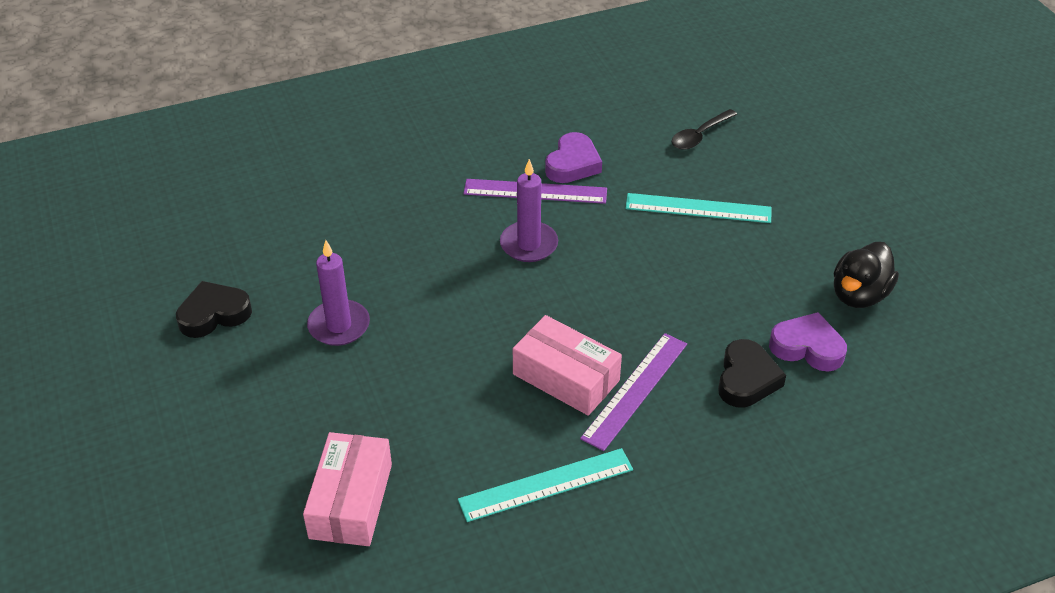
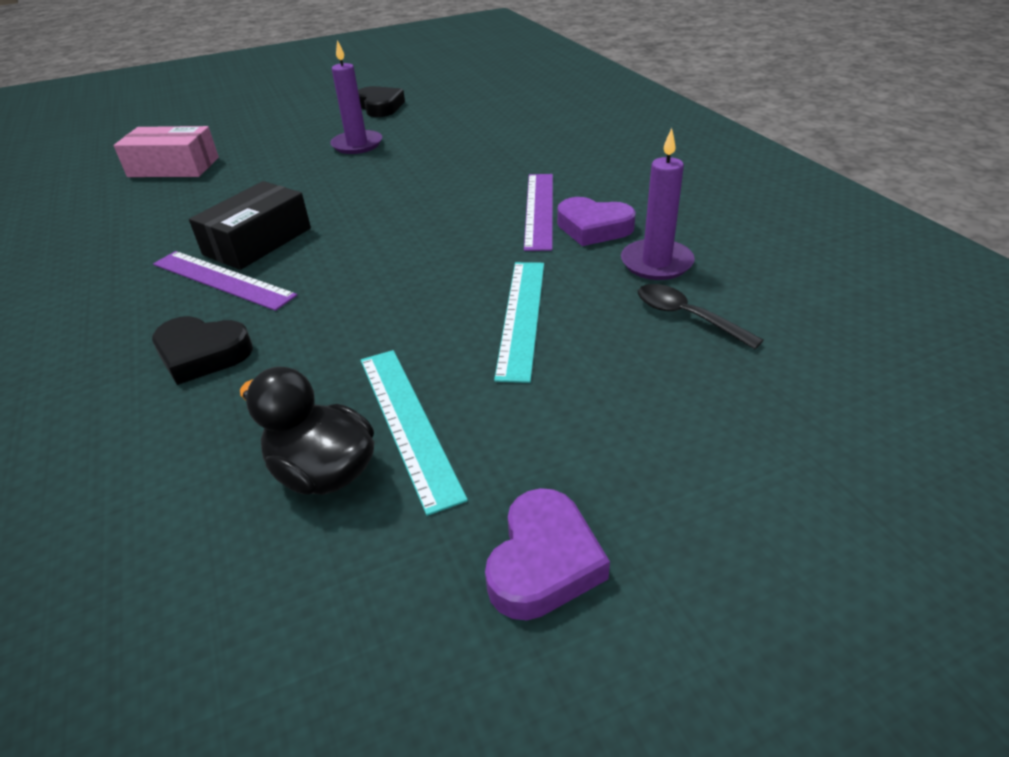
camera: 90 degrees right, 5 degrees down
turquoise ruler [458,448,633,522] -> turquoise ruler moved to [361,350,468,516]
purple candle [500,159,558,262] -> purple candle moved to [621,128,695,280]
pink box [513,315,622,416] -> black box [189,181,311,270]
purple heart [769,312,847,371] -> purple heart moved to [485,488,610,620]

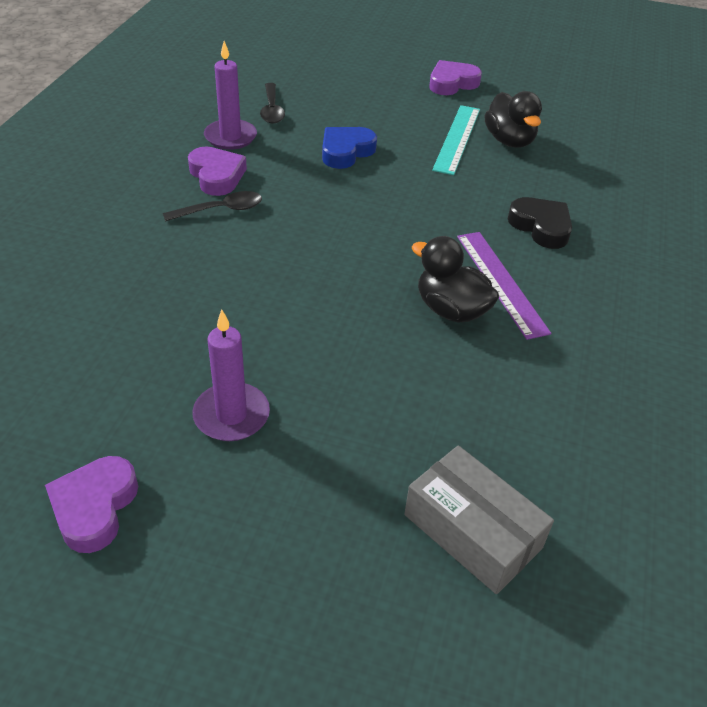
camera: 145 degrees left, 5 degrees up
pink box [114,126,219,177] -> grey box [404,445,554,594]
black box [189,181,311,270] -> black duck [411,236,499,323]
black heart [358,86,405,117] -> purple heart [45,456,138,553]
turquoise ruler [494,262,544,383] -> blue heart [322,127,377,169]
purple ruler [524,174,553,251] -> black spoon [163,191,262,222]

